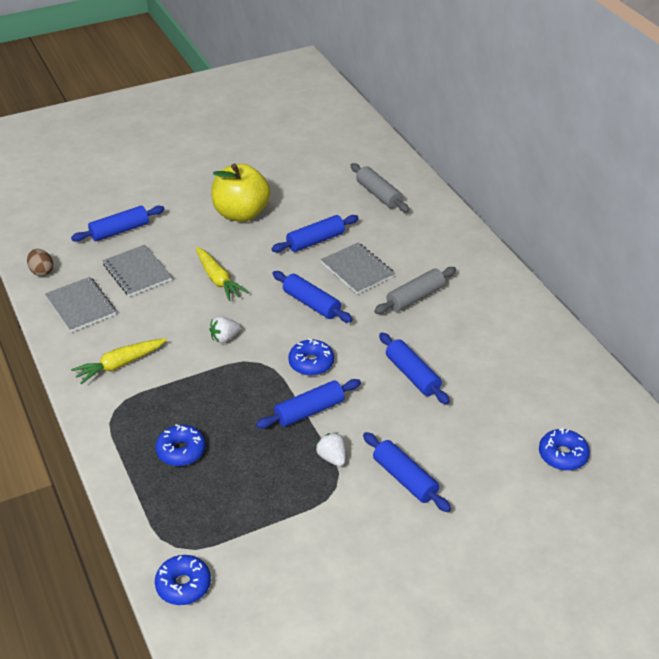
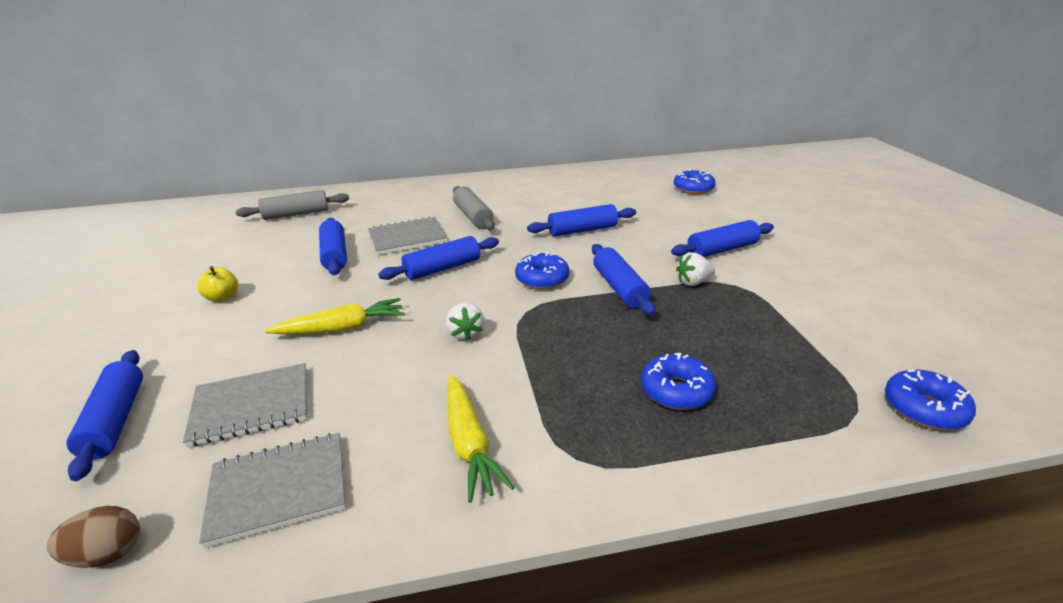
camera: 75 degrees left, 10 degrees down
yellow apple [211,163,270,222] -> yellow apple [197,266,238,302], size x0.43

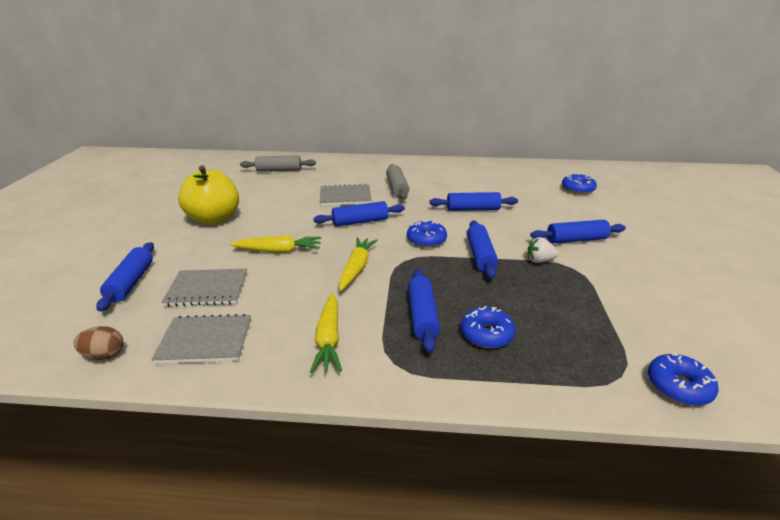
camera: 15 degrees right, 0 degrees up
yellow apple [197,266,238,302] -> yellow apple [178,165,239,225], size x2.34
blue rolling pin [319,218,347,275] -> blue rolling pin moved to [408,269,440,353]
white strawberry [446,303,484,341] -> yellow carrot [339,237,378,291]

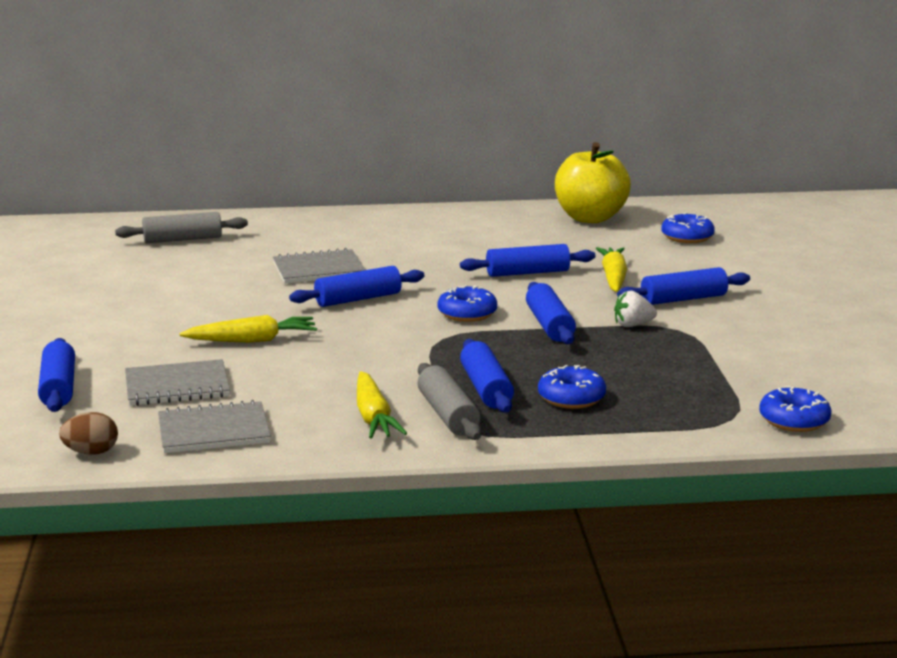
camera: 10 degrees left, 10 degrees down
yellow apple [178,165,239,225] -> yellow apple moved to [555,142,631,223]
yellow carrot [339,237,378,291] -> yellow carrot moved to [596,247,627,292]
grey rolling pin [386,164,409,199] -> grey rolling pin moved to [418,363,482,440]

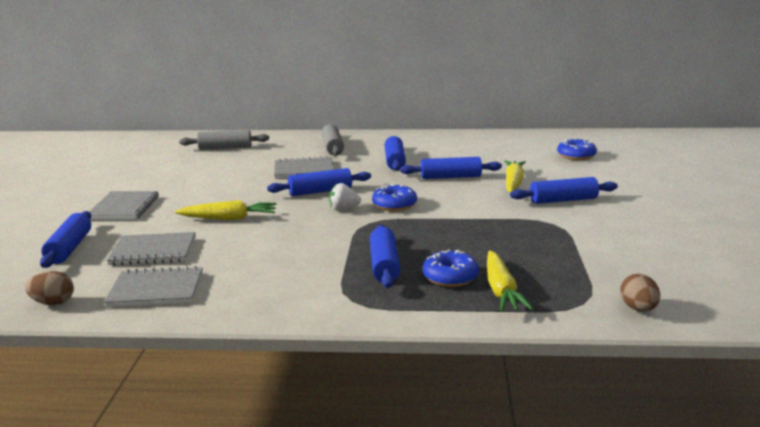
camera: 10 degrees right, 0 degrees up
yellow carrot [357,371,407,439] -> yellow carrot moved to [487,251,533,312]
grey rolling pin [418,363,482,440] -> grey rolling pin moved to [322,124,344,155]
blue rolling pin [526,282,576,344] -> blue rolling pin moved to [385,136,406,171]
yellow apple [555,142,631,223] -> none
white strawberry [614,291,657,327] -> white strawberry moved to [329,183,361,210]
blue donut [759,386,832,432] -> brown egg [620,274,660,312]
none -> grey notebook [89,191,159,220]

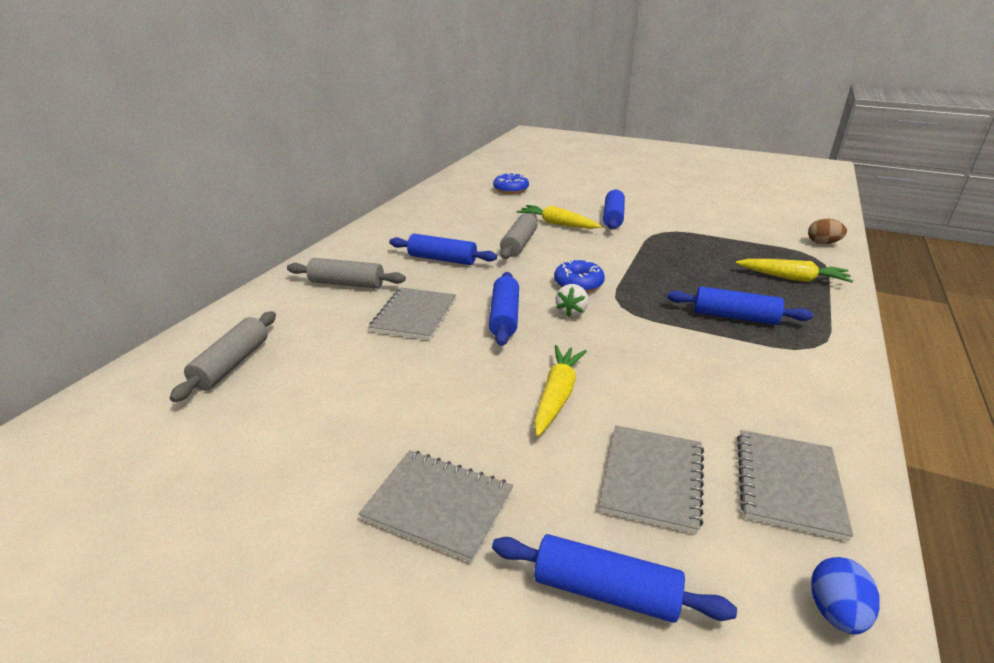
camera: 70 degrees left, 10 degrees up
brown egg [25,271,74,305] -> blue egg [811,557,880,634]
blue rolling pin [400,157,502,179] -> grey rolling pin [500,212,538,259]
blue donut [423,250,479,287] -> none

